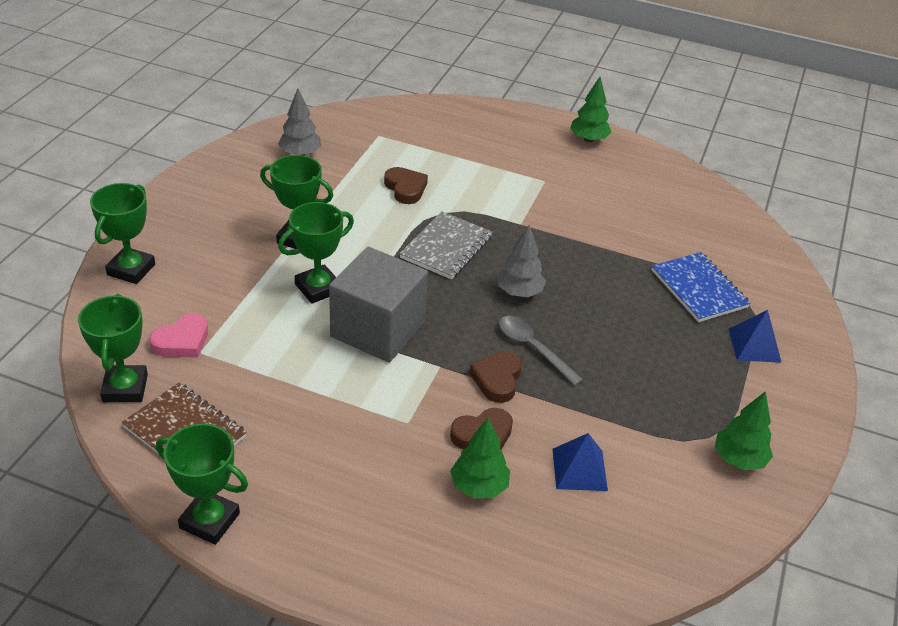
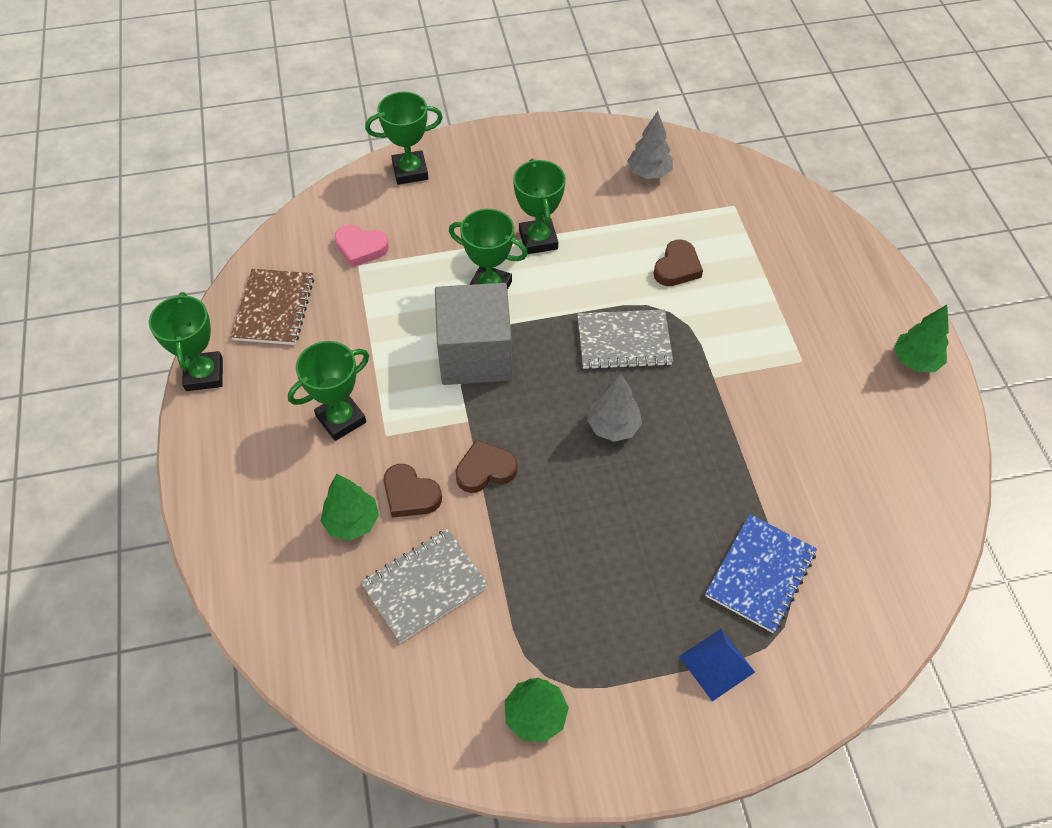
camera: 60 degrees right, 15 degrees up
green trophy [78,294,148,402] -> green trophy moved to [288,341,369,441]
grey spoon [499,316,583,386] -> none
blue pyramid [553,433,608,491] -> grey notebook [360,529,488,643]

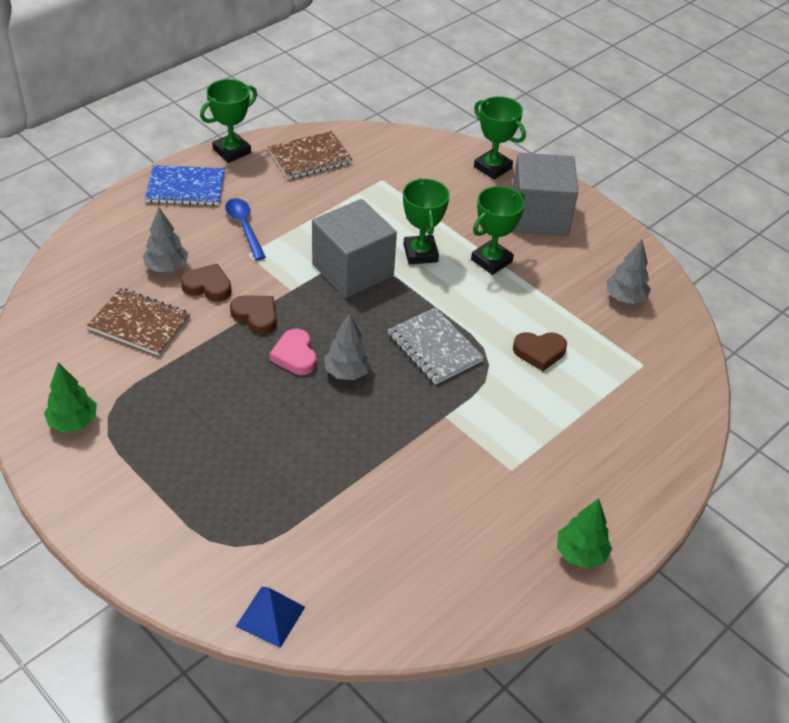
camera: 55 degrees right, 10 degrees down
green trophy [288,341,369,441] -> blue spoon [225,198,266,260]
green tree [320,474,379,541] -> grey tree [143,207,188,272]
pink heart [334,225,389,268] -> pink heart moved to [269,329,316,375]
grey notebook [360,529,488,643] -> brown notebook [87,288,190,356]
brown heart [383,464,442,518] -> brown heart turned 105 degrees clockwise [181,264,232,302]
blue pyramid [679,629,755,701] -> blue pyramid moved to [236,587,305,648]
blue notebook [705,514,817,633] -> blue notebook moved to [145,165,225,206]
none -> grey cube [512,153,578,236]

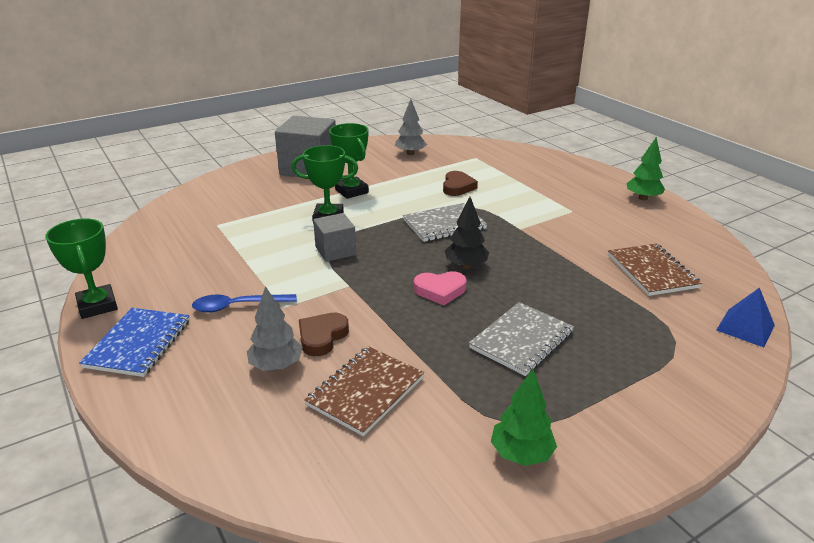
camera: 75 degrees left, 15 degrees down
brown heart [230,295,276,335] -> none
brown notebook [268,131,353,179] -> brown notebook moved to [608,244,702,296]
grey cube [312,199,397,298] -> grey cube [313,213,356,262], size x0.56
grey tree [324,313,373,380] -> black tree [445,197,489,269]
green trophy [474,96,526,180] -> none
none -> grey notebook [469,302,574,376]

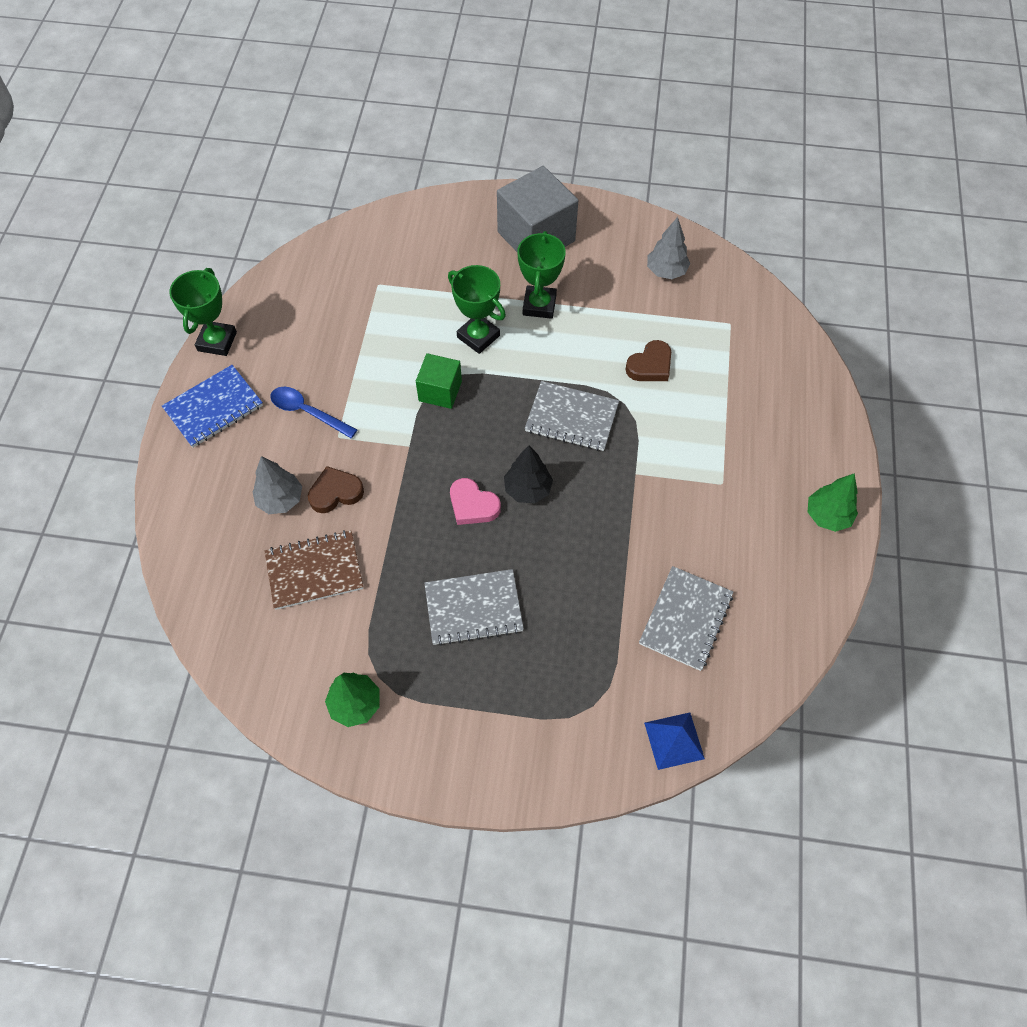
camera: 40 degrees right, 30 degrees up
grey cube [313,213,356,262] -> green cube [416,353,462,409]
brown notebook [608,244,702,296] -> grey notebook [639,566,733,671]

